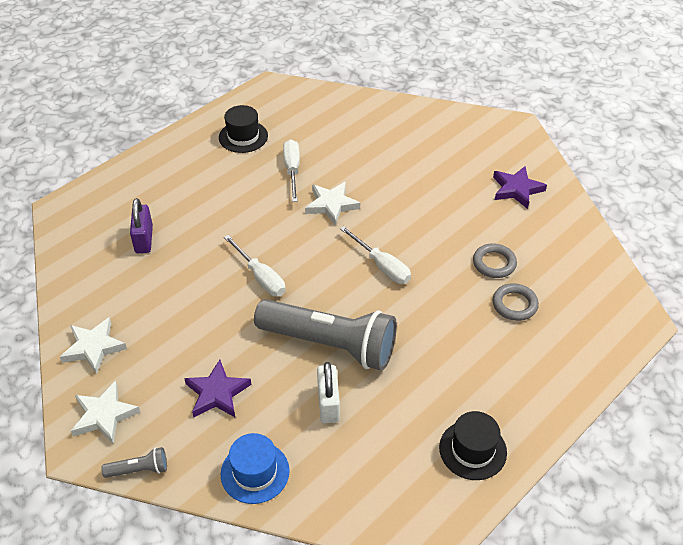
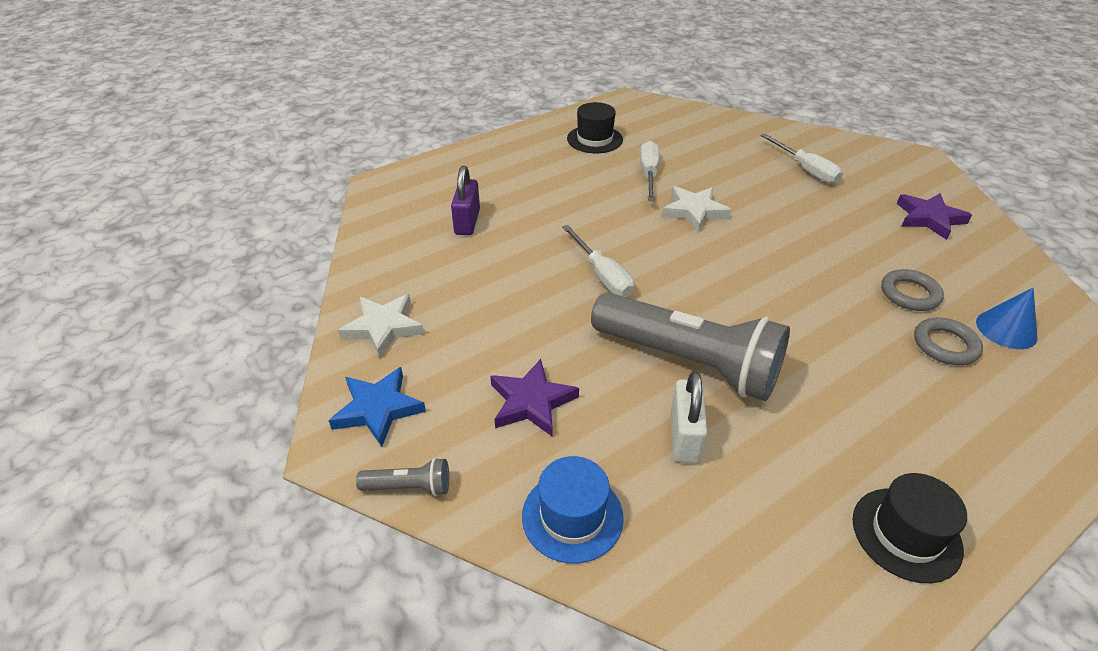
camera: 10 degrees right, 5 degrees down
white star [71,381,140,444] -> blue star [329,367,426,447]
white screwdriver [340,226,411,284] -> white screwdriver moved to [761,134,843,184]
none -> blue cone [976,288,1037,349]

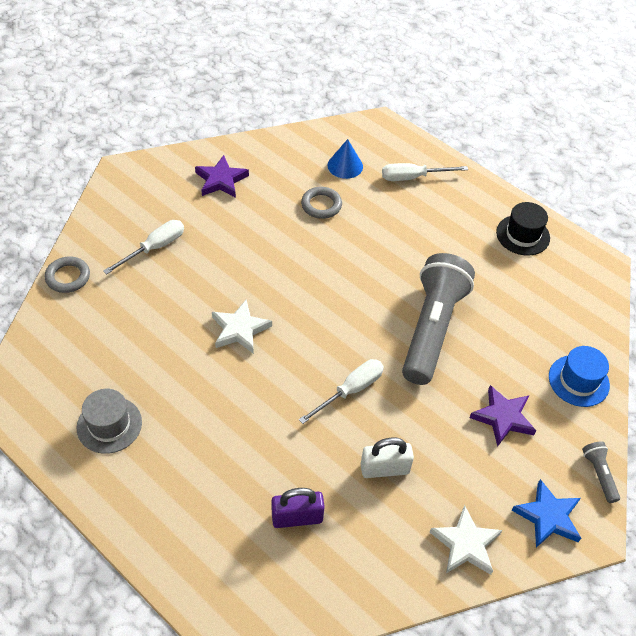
camera: 105 degrees left, 10 degrees up
black hat [567,102,623,153] -> grey hat [77,389,142,454]
white screwdriver [640,141,659,201] -> white screwdriver moved to [382,163,468,181]
white padlock [671,371,708,463] -> white padlock moved to [361,438,414,478]
grey ring [914,318,983,365] -> grey ring moved to [45,256,90,293]

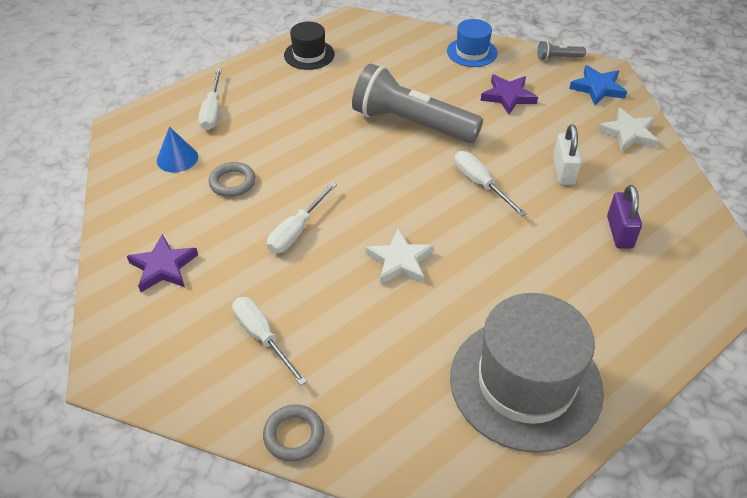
camera: 80 degrees left, 5 degrees down
grey hat [77,389,142,454] -> grey hat [450,293,604,453], size x2.02
none -> white screwdriver [267,182,337,253]

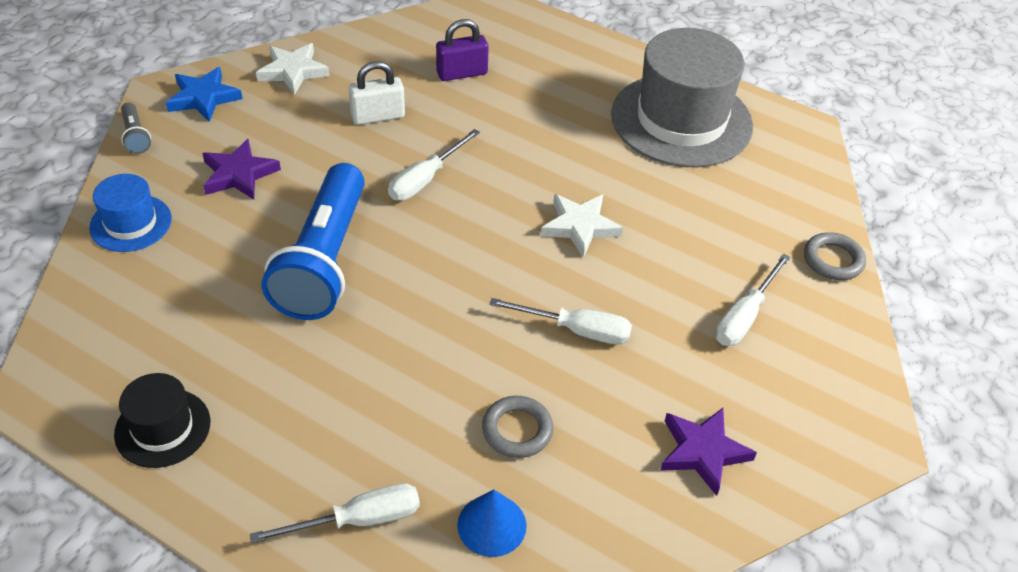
camera: 110 degrees left, 0 degrees up
grey flashlight [352,63,483,143] -> blue flashlight [262,163,365,320]

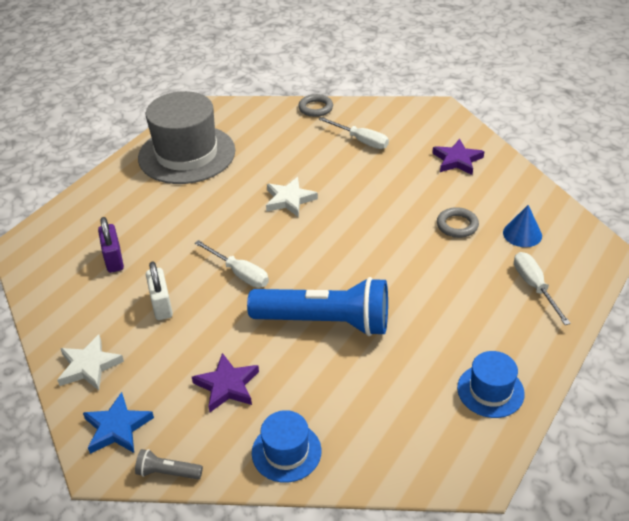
camera: 85 degrees left, 5 degrees down
black hat [114,373,210,468] -> blue hat [457,351,525,418]
grey flashlight [121,102,151,154] -> grey flashlight turned 150 degrees counterclockwise [135,449,203,479]
white screwdriver [489,298,632,345] -> none

